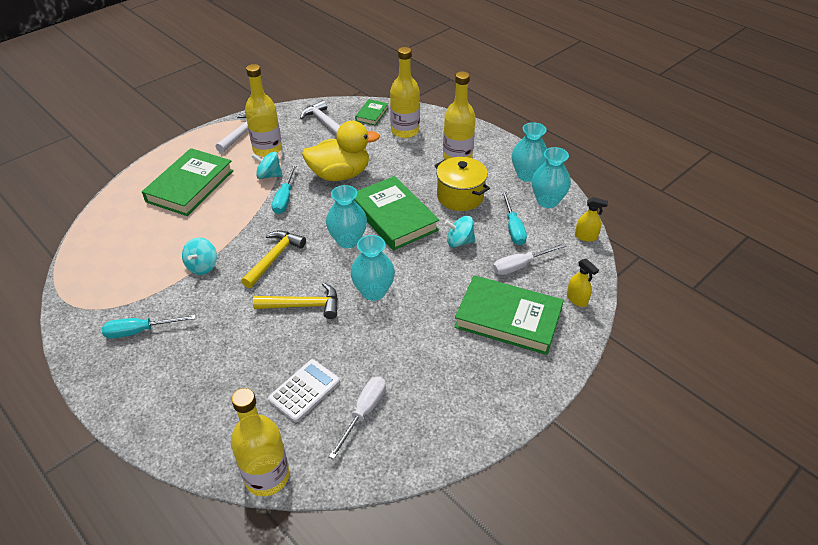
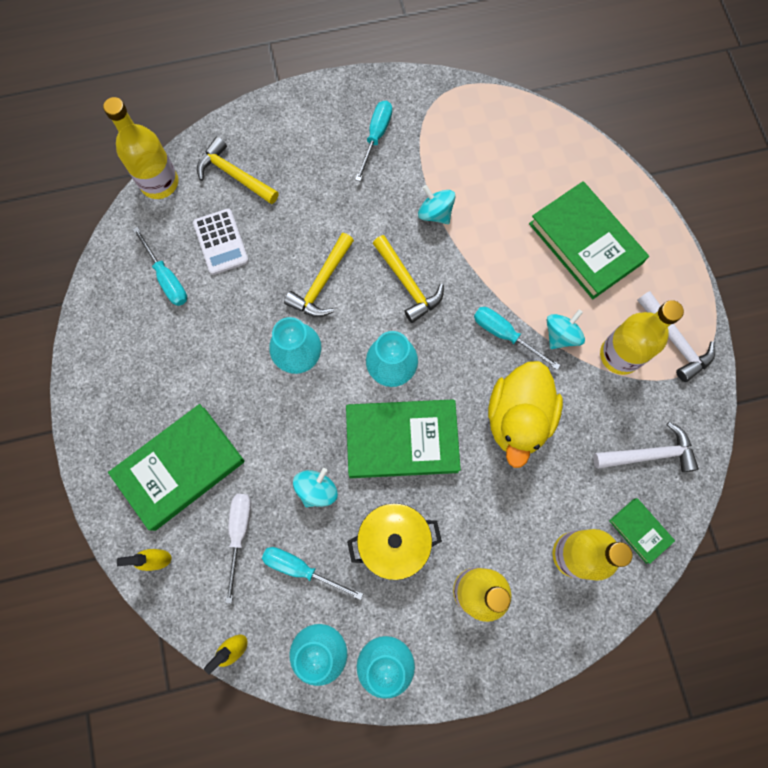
camera: 120 degrees right, 30 degrees up
white screwdriver [329,376,386,459] -> turquoise screwdriver [133,227,187,306]
none -> yellow hammer [197,137,279,204]

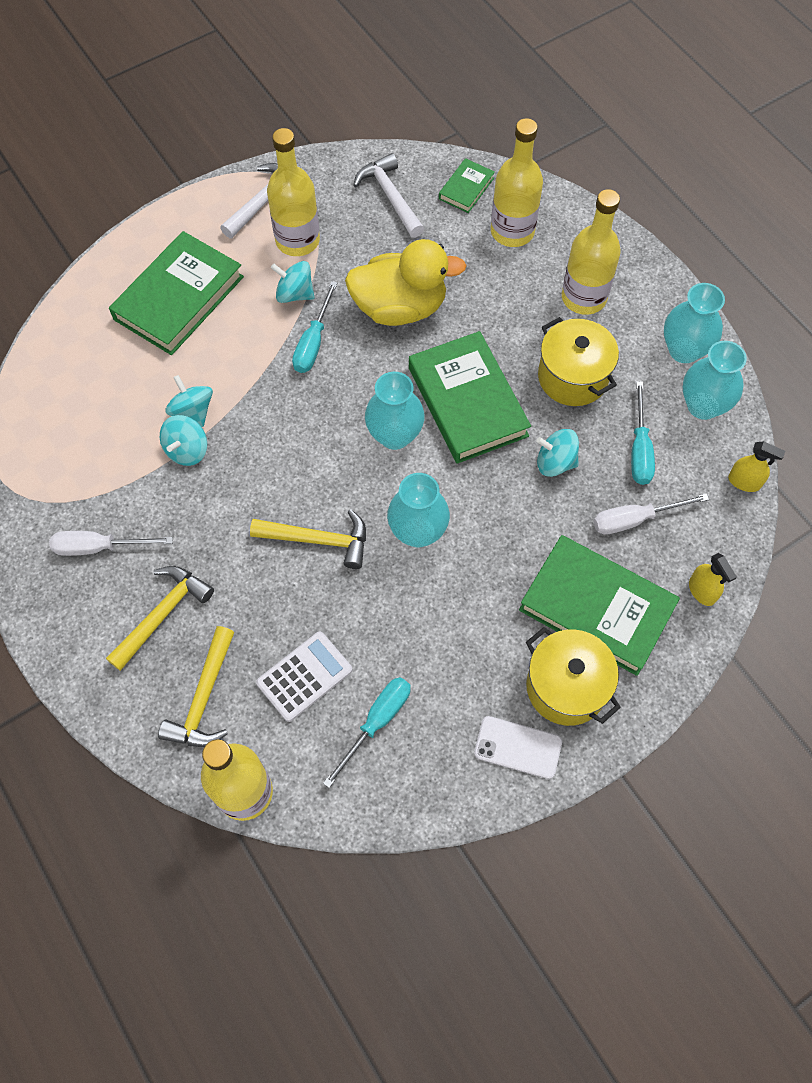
camera: 110 degrees left, 10 degrees down
turquoise screwdriver [355,101,392,181] -> white screwdriver [49,531,173,556]
yellow hammer [373,235,444,323] -> yellow hammer moved to [106,566,214,671]
none -> turquoise spinning top [166,375,213,427]
none -> white phone [474,716,562,779]
none -> yellow pot [526,627,621,726]

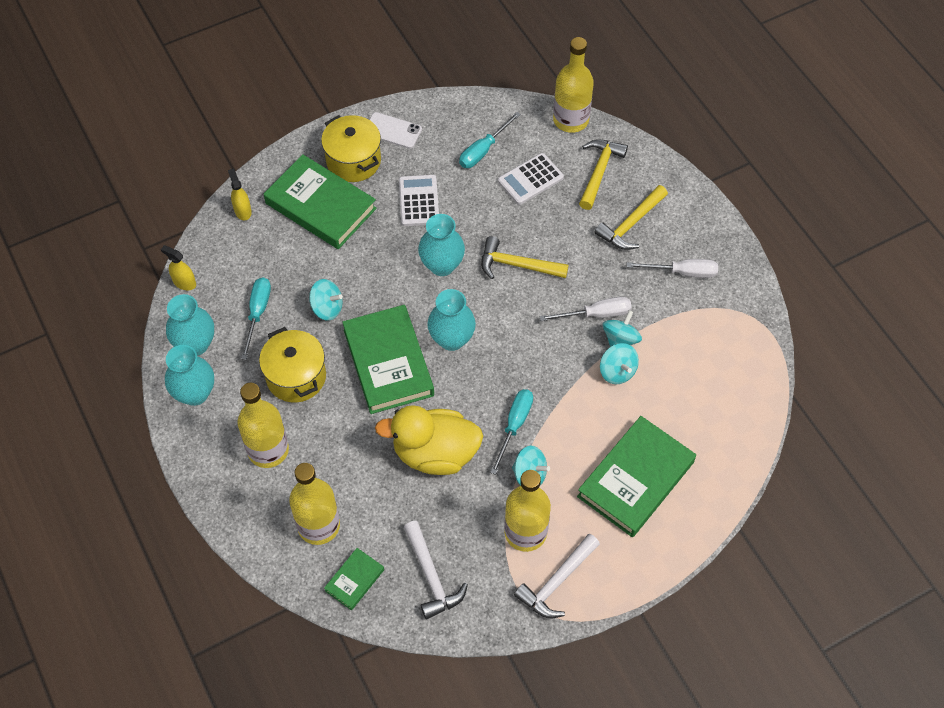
camera: 175 degrees left, 5 degrees down
white screwdriver [593,493,709,535] -> white screwdriver moved to [540,297,632,321]
none -> white calculator [399,175,439,226]

